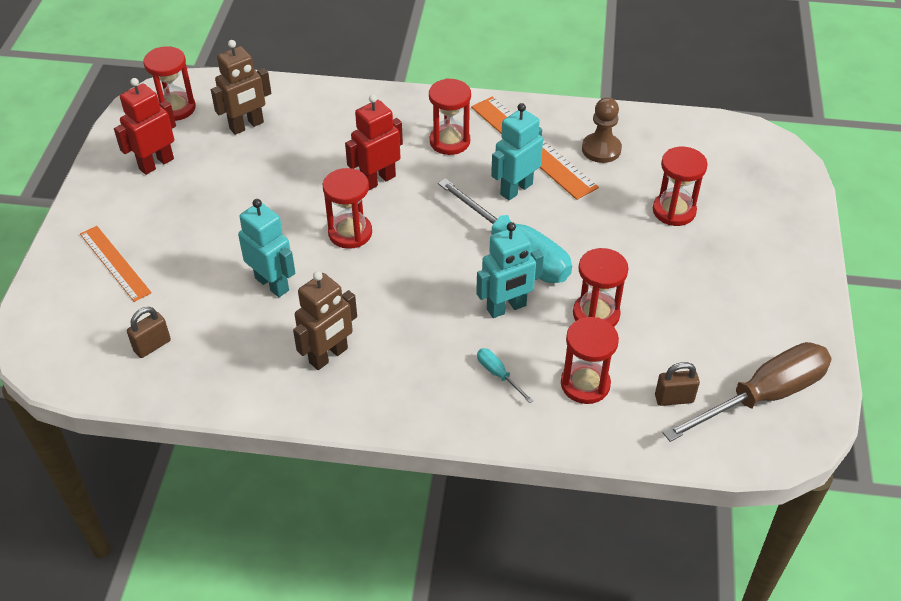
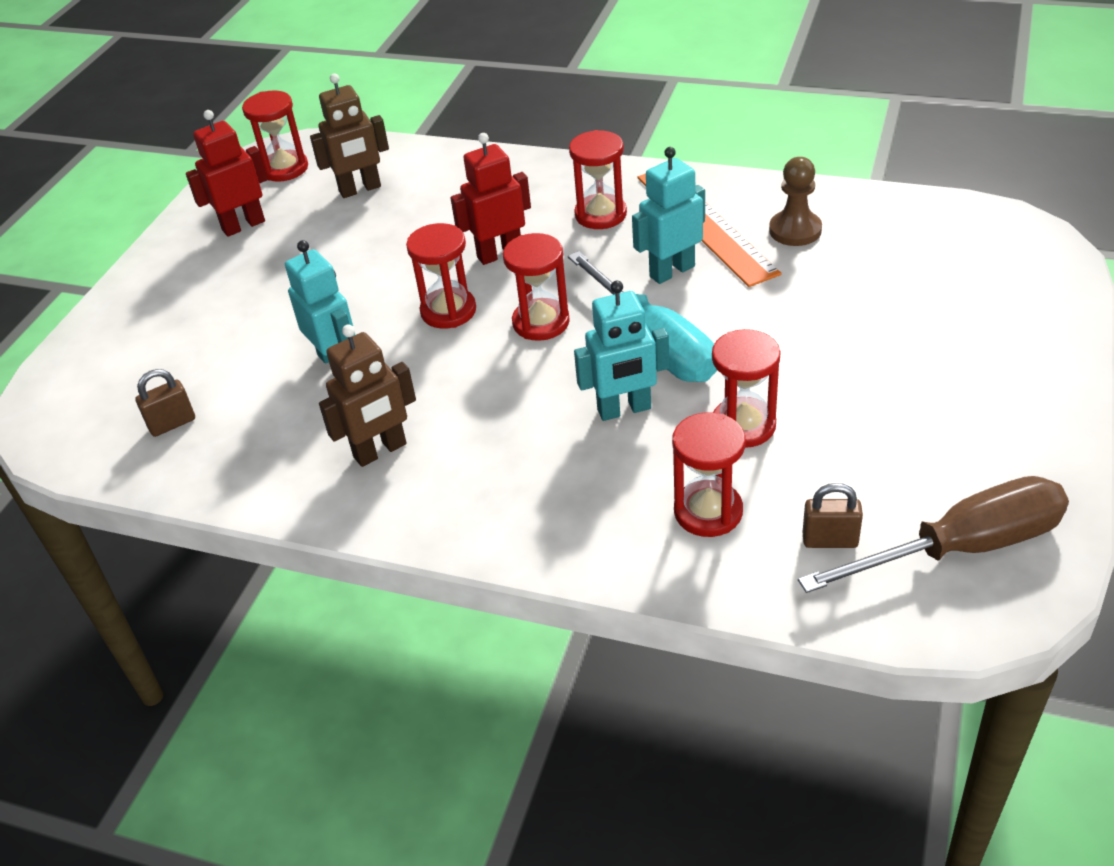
camera: 15 degrees right, 5 degrees down
orange ruler [80,226,152,302] -> none
turquoise screwdriver [477,348,533,403] -> none
red hourglass [653,147,708,226] -> red hourglass moved to [503,233,570,341]

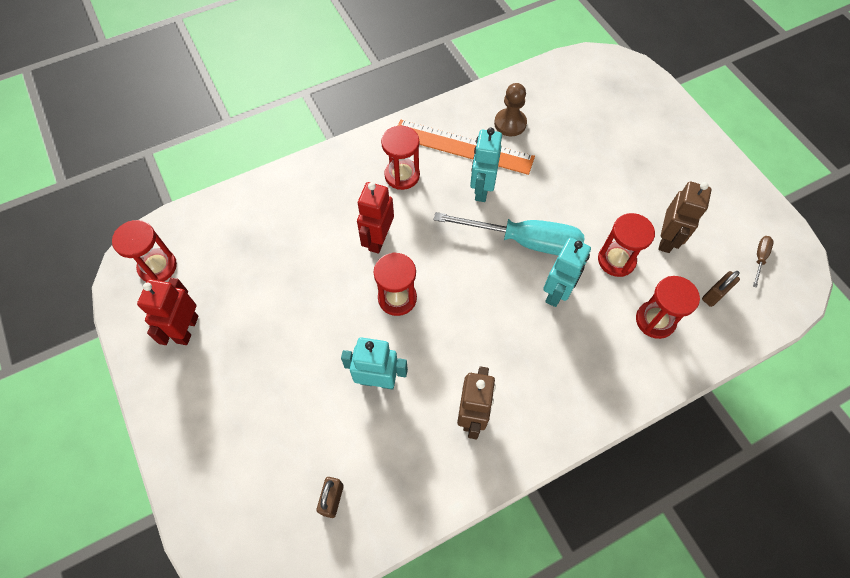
camera: 50 degrees left, 20 degrees up
brown robot [310,73,389,198] -> brown robot moved to [658,181,712,253]
red hourglass [503,233,570,341] -> none
brown screwdriver [798,476,1069,593] -> brown screwdriver [753,236,774,288], size x0.41

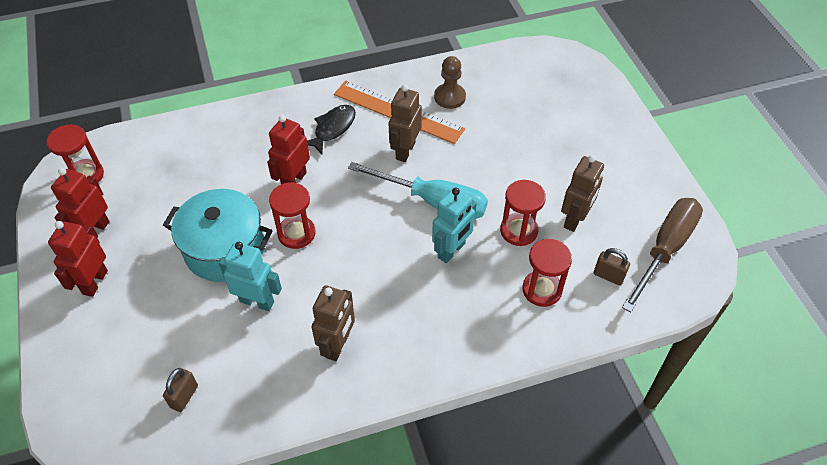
camera: 10 degrees right, 10 degrees down
red hourglass [381,126,420,190] -> black fish [307,105,356,155]
turquoise robot [470,127,502,202] -> brown robot [389,84,422,162]
brown padlock [702,271,740,307] -> brown padlock turned 60 degrees clockwise [594,248,630,285]
brown screwdriver [753,236,774,288] -> brown screwdriver [622,198,703,313], size x2.46
none -> red robot [48,221,108,297]
none -> turquoise pot [163,189,272,282]

